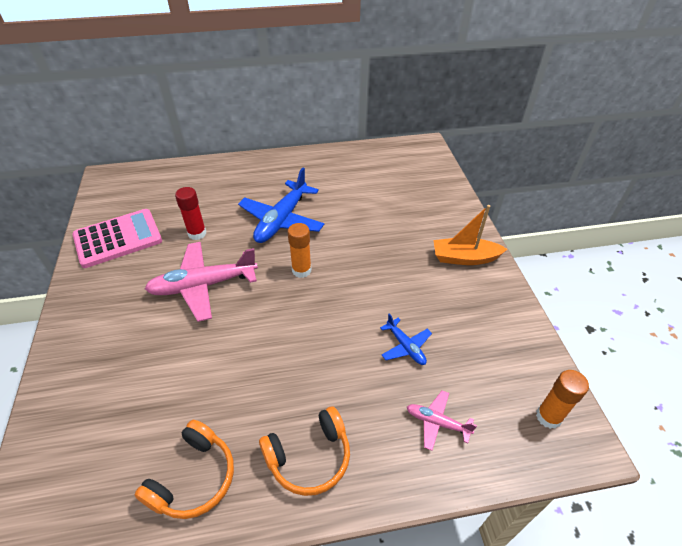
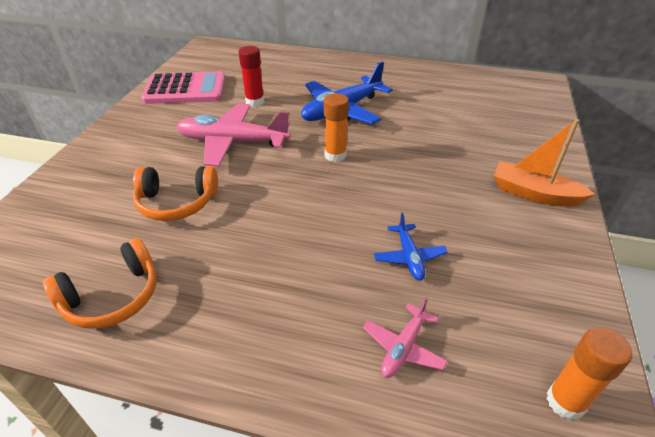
camera: 25 degrees right, 5 degrees down
orange headphones [259,406,350,496] -> orange headphones moved to [133,166,218,221]
pink plane [407,390,477,451] -> pink plane turned 105 degrees counterclockwise [363,297,448,378]

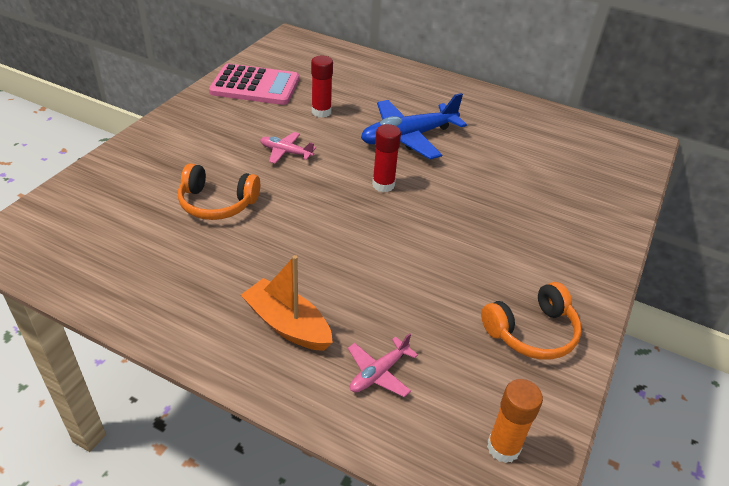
camera: 10 degrees right, 0 degrees up
orange headphones [43,238,156,328] -> orange headphones moved to [481,282,582,360]
pink plane [176,103,291,167] -> pink plane [260,132,316,164], size x0.50
orange glue stick [324,93,349,162] -> red glue stick [372,124,401,192]
blue plane [374,213,448,280] -> none
orange boat [494,119,595,207] -> orange boat moved to [241,255,333,351]

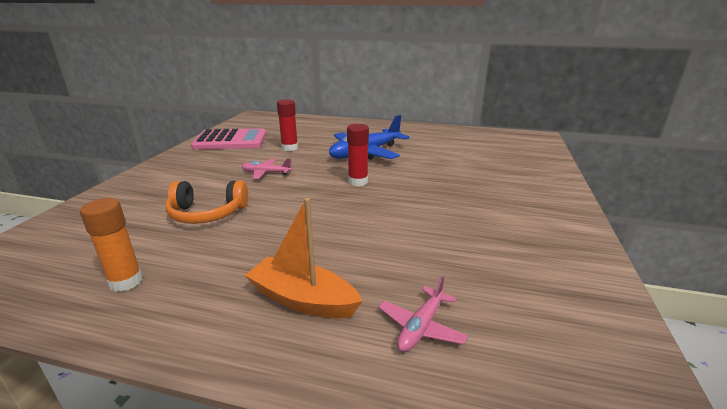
camera: 10 degrees left, 15 degrees down
orange headphones [481,282,582,360] -> none
orange glue stick [487,379,543,463] -> orange glue stick moved to [80,198,143,292]

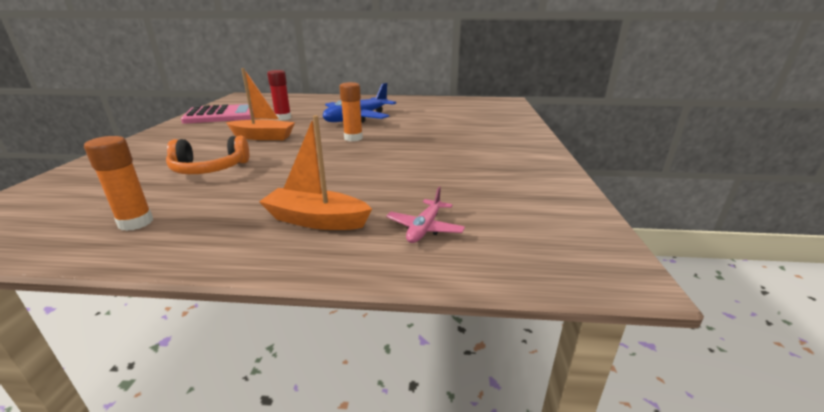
camera: 10 degrees left, 0 degrees up
pink plane [241,158,292,179] -> orange boat [226,68,295,140]
red glue stick [347,124,369,186] -> orange glue stick [339,82,363,142]

